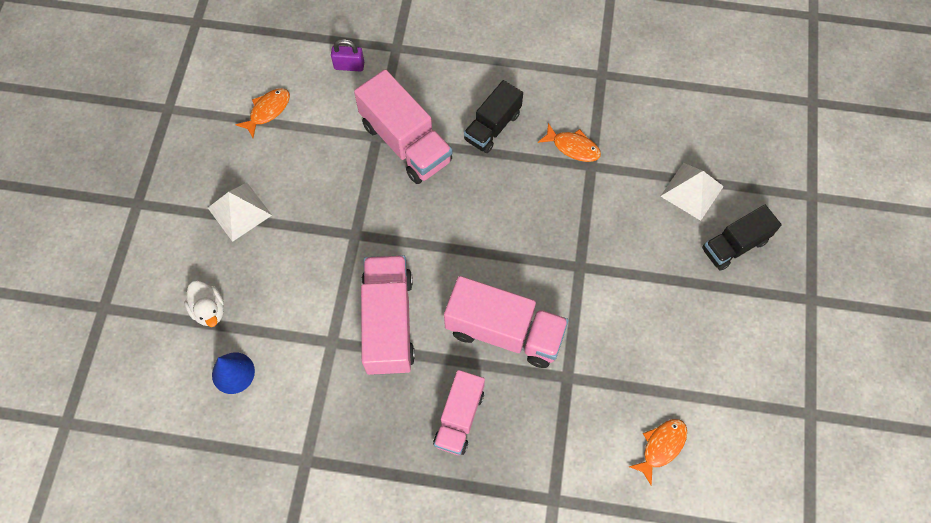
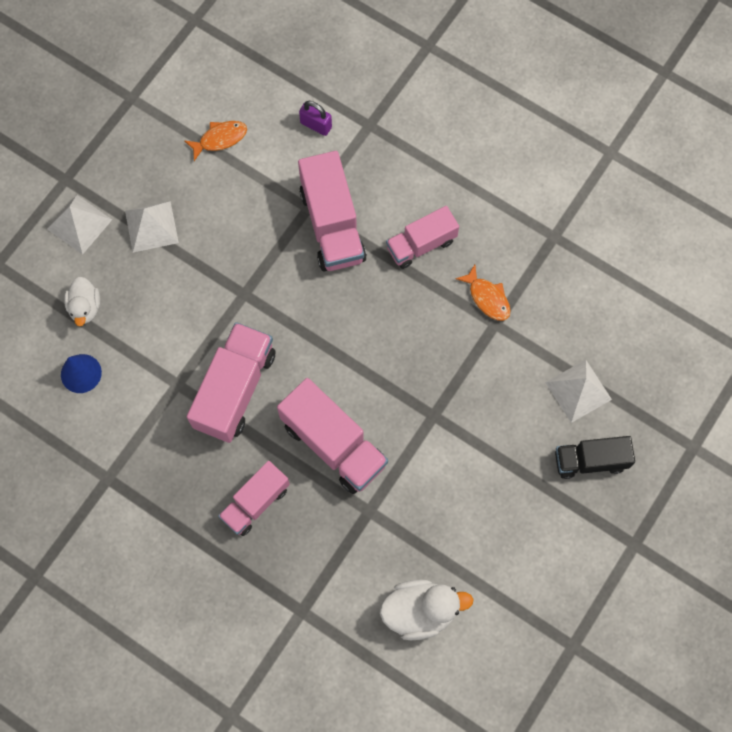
camera: 25 degrees right, 5 degrees up
black truck [464,80,523,153] -> pink truck [386,206,459,269]
orange fish [629,419,687,486] -> white duck [380,579,474,640]
none -> white pyramid [47,195,112,255]

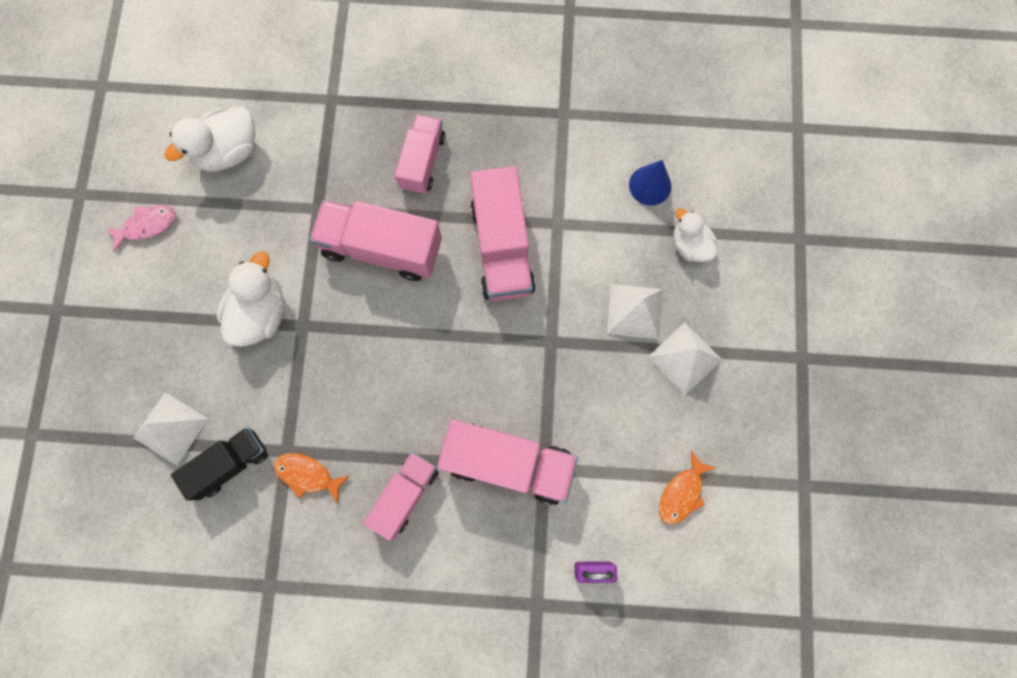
camera: 150 degrees right, 5 degrees up
white pyramid [47,195,112,255] -> white pyramid moved to [607,284,662,339]
pink truck [298,151,367,272] -> pink truck turned 150 degrees clockwise [437,419,578,505]
black truck [555,436,635,479] -> black truck moved to [171,427,268,501]
none -> pink fish [105,205,176,252]
none -> white duck [217,252,284,347]

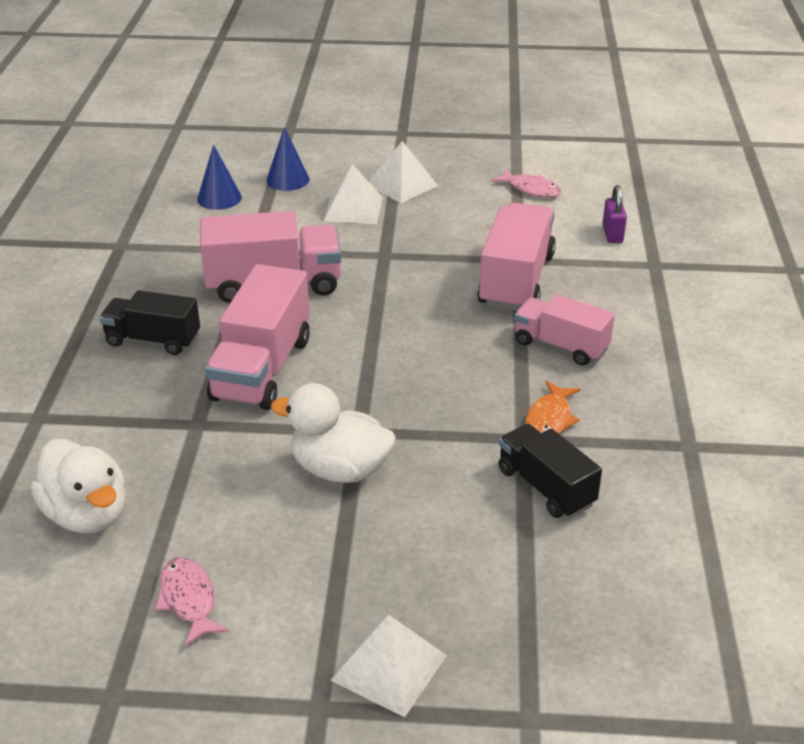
camera: 90 degrees left, 40 degrees down
white pyramid [134,392,208,465] -> white pyramid moved to [331,615,447,717]
pink truck [395,114,445,194] -> black truck [99,290,200,355]
orange fish [659,450,717,525] -> pink fish [491,169,562,197]
white duck [674,208,717,262] -> blue cone [266,127,309,191]

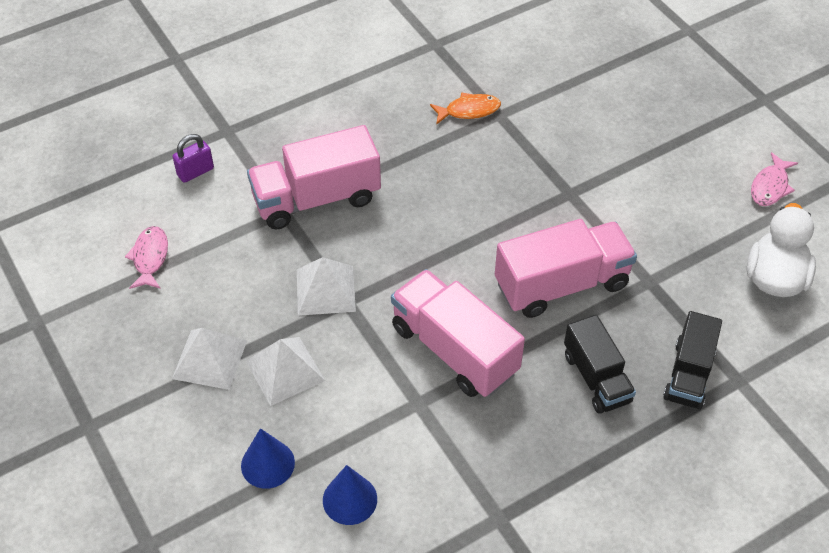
camera: 125 degrees left, 15 degrees up
white duck [271,383,396,483] -> none
white pyramid [331,615,447,717] -> white pyramid moved to [297,257,356,316]
black truck [498,424,602,518] -> black truck moved to [663,311,722,410]
pink truck [514,294,615,366] -> none

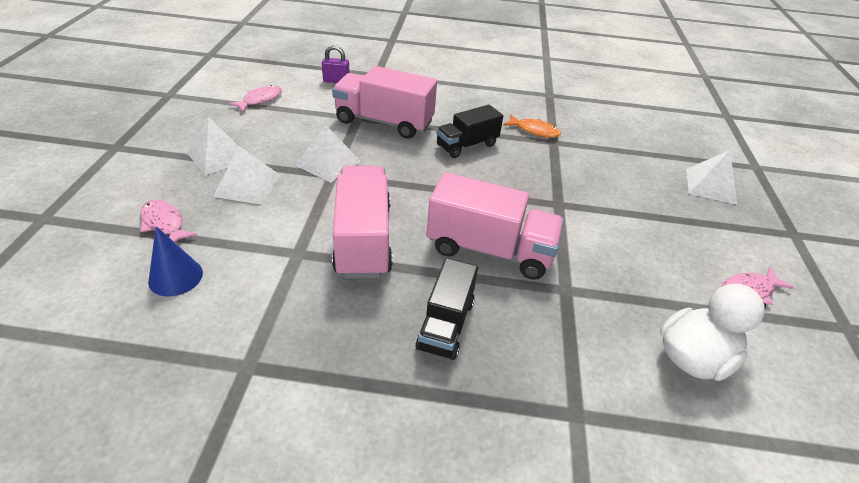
camera: 35 degrees right, 10 degrees down
blue cone [241,428,295,489] -> pink fish [140,200,197,242]
black truck [663,311,722,410] -> black truck moved to [436,105,503,158]
none -> white pyramid [686,150,737,204]

